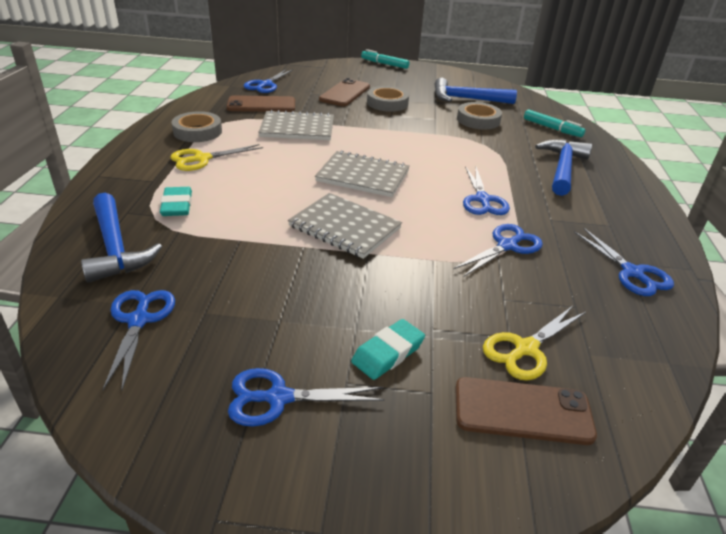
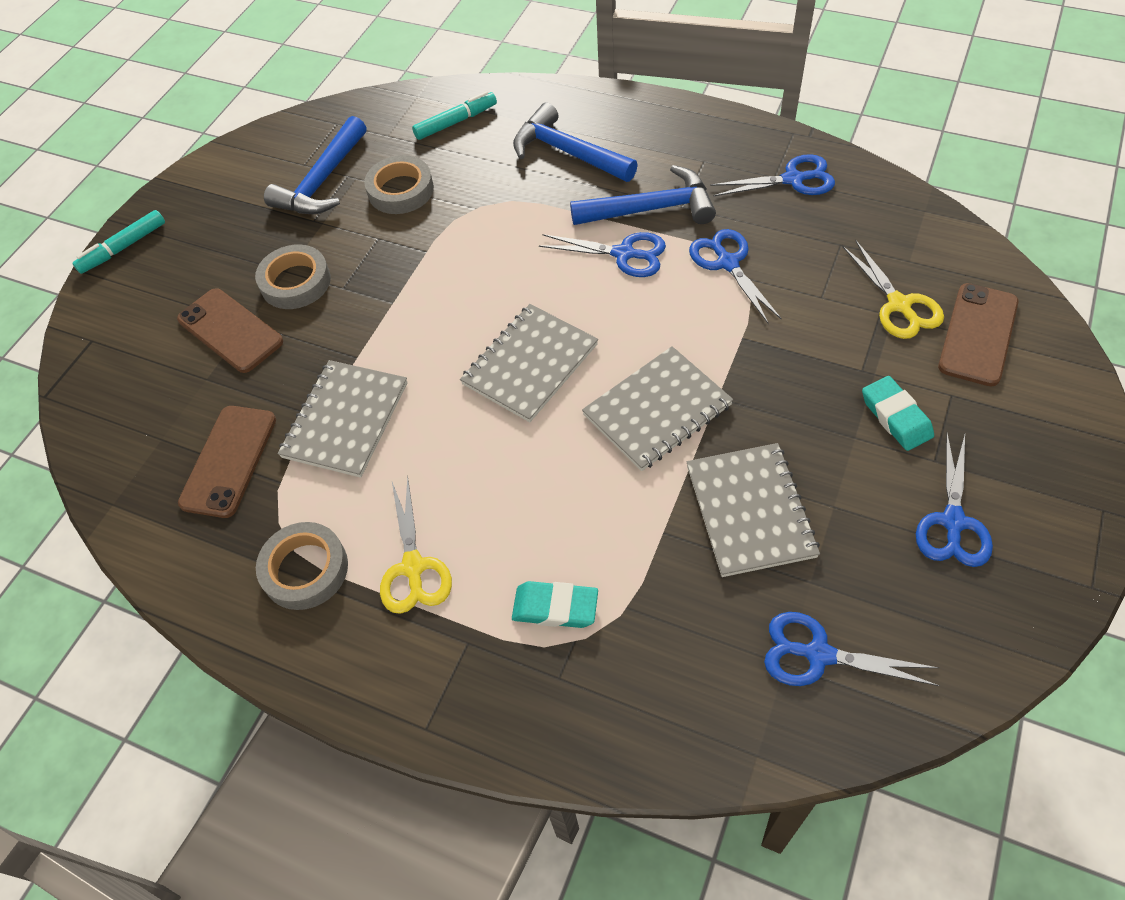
camera: 65 degrees left, 20 degrees up
blue hammer [81,193,162,283] -> blue hammer moved to [570,165,716,225]
blue scissors [244,69,293,93] -> none
none -> grey notebook [687,443,820,577]

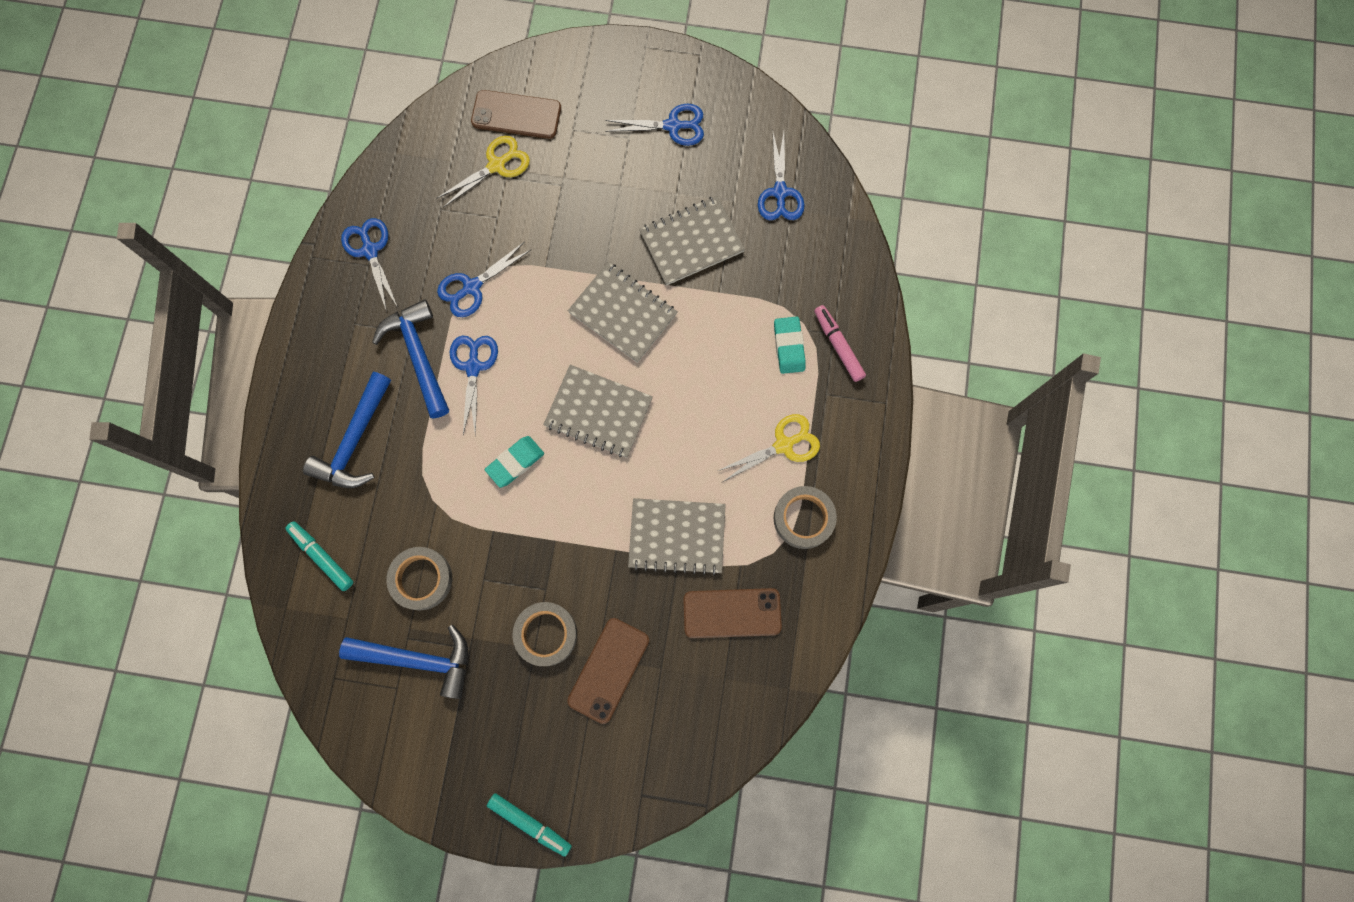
camera: 110 degrees left, 20 degrees up
turquoise eraser [862,376,934,451] -> turquoise eraser moved to [485,436,544,488]
none -> pink marker [814,305,866,382]

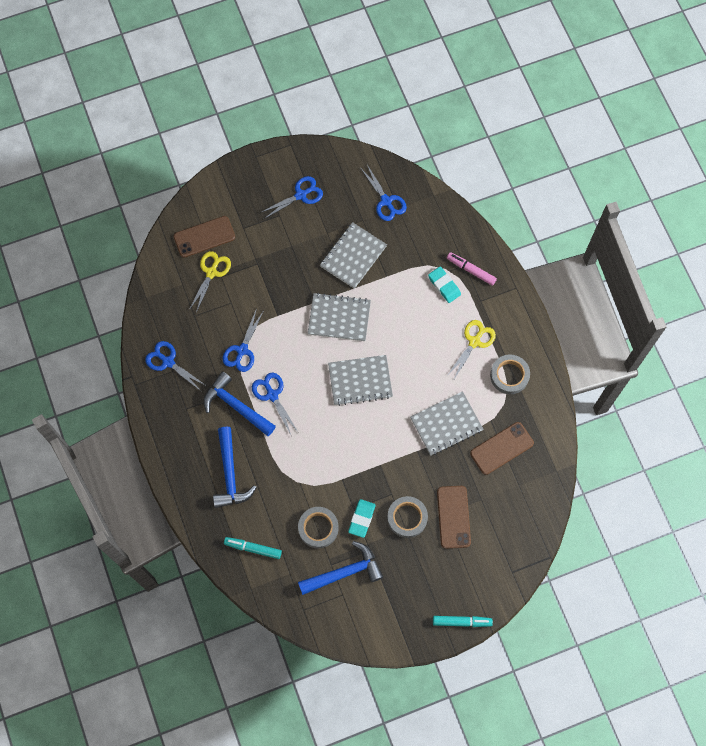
camera: 30 degrees left, 5 degrees down
turquoise eraser [485,436,544,488] -> turquoise eraser moved to [348,499,376,538]

